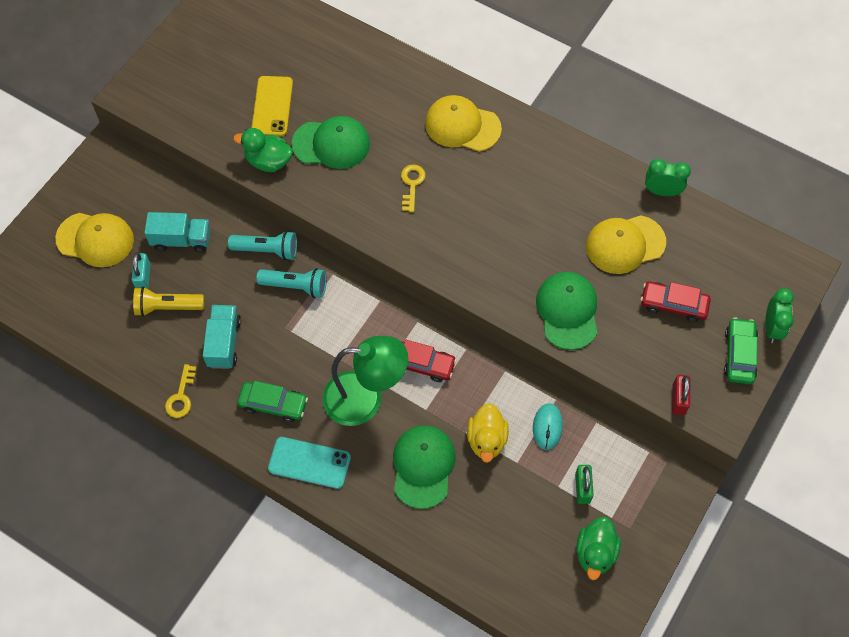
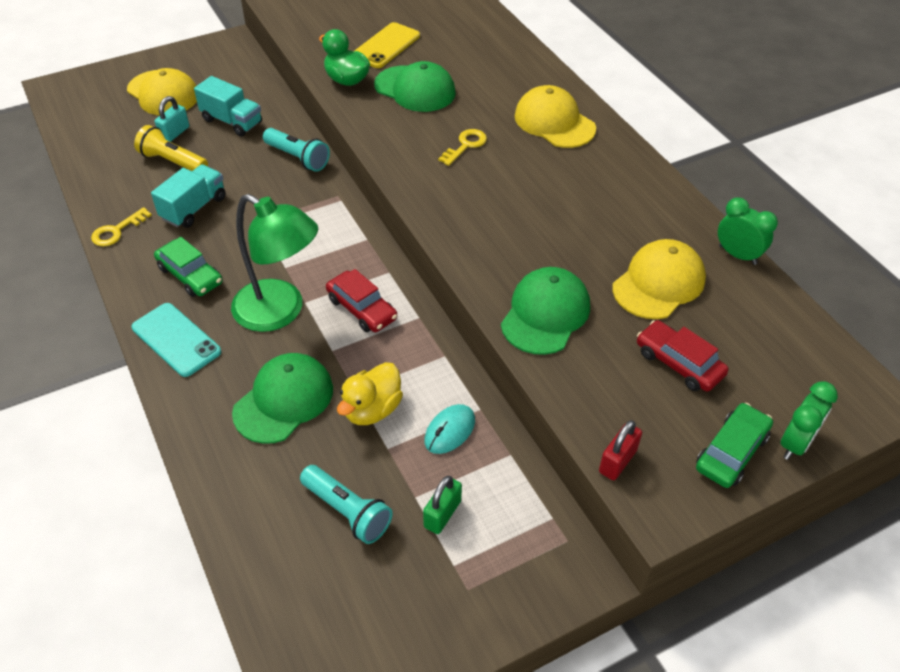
camera: 30 degrees right, 15 degrees down
turquoise flashlight [256,268,327,298] -> turquoise flashlight moved to [300,465,393,544]
green duck [576,517,621,580] -> none
yellow cap [586,215,666,274] -> yellow cap turned 120 degrees clockwise [613,239,706,319]

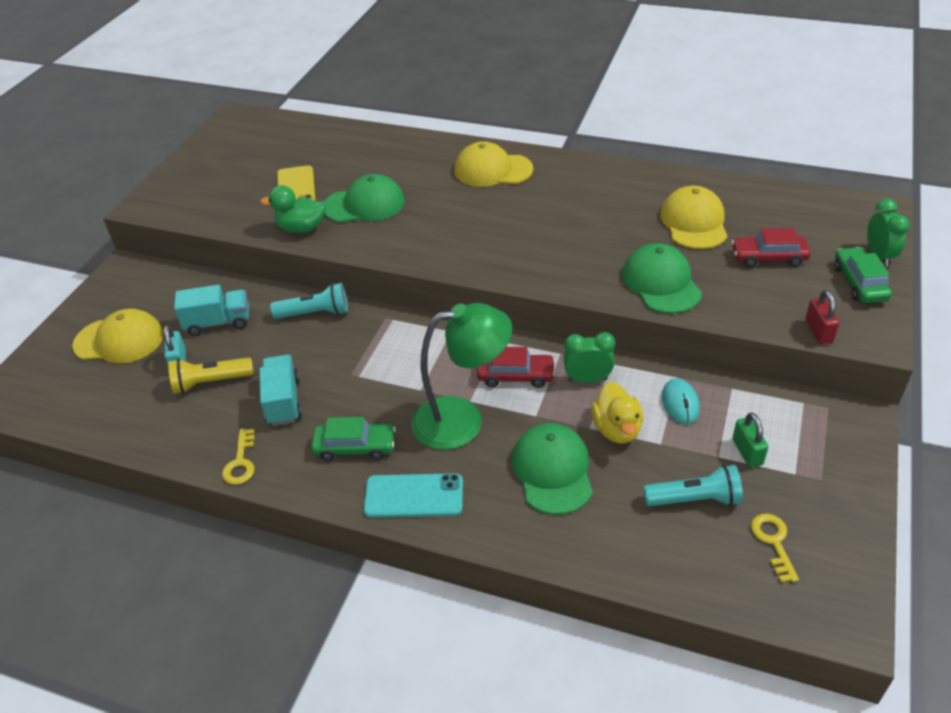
camera: 40 degrees left, 5 degrees down
yellow key [438,129,487,166] -> yellow key moved to [751,514,799,583]
green clock [718,197,778,265] -> green clock moved to [563,332,615,383]

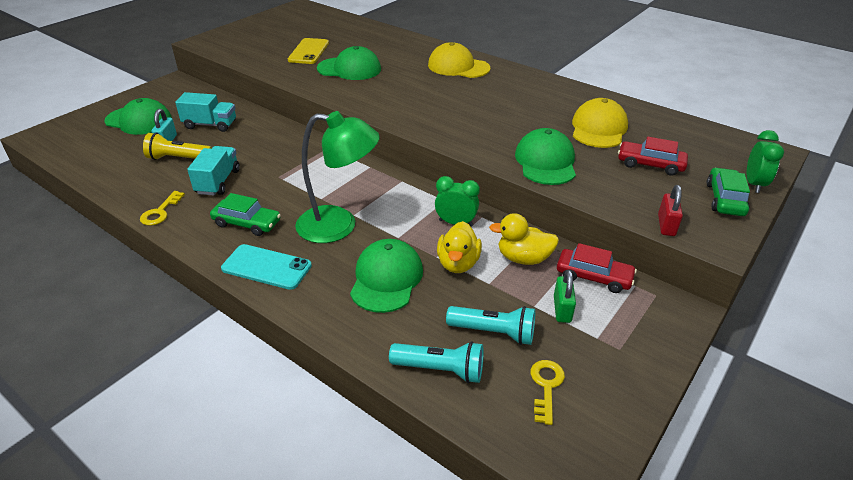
camera: 15 degrees right, 5 degrees down
yellow cap [72,308,164,363] -> green cap [104,98,172,135]
green duck [260,185,326,233] -> none
turquoise flashlight [270,283,348,319] -> turquoise flashlight moved to [389,341,484,383]
red car [477,347,555,388] -> red car moved to [557,243,637,293]
turquoise mouse [662,378,699,424] -> yellow duck [489,213,559,265]

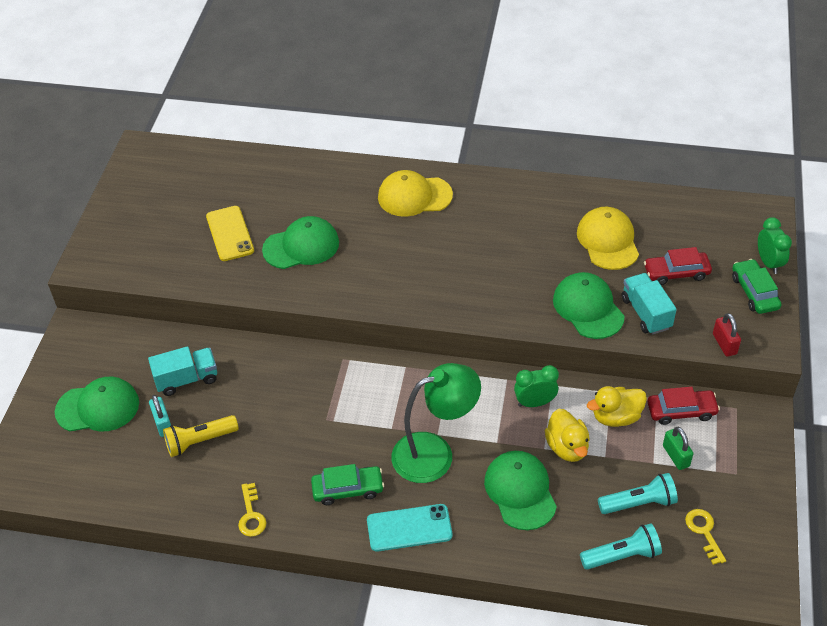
camera: 25 degrees left, 10 degrees up
turquoise truck [187,146,240,195] -> turquoise truck moved to [622,273,677,334]

